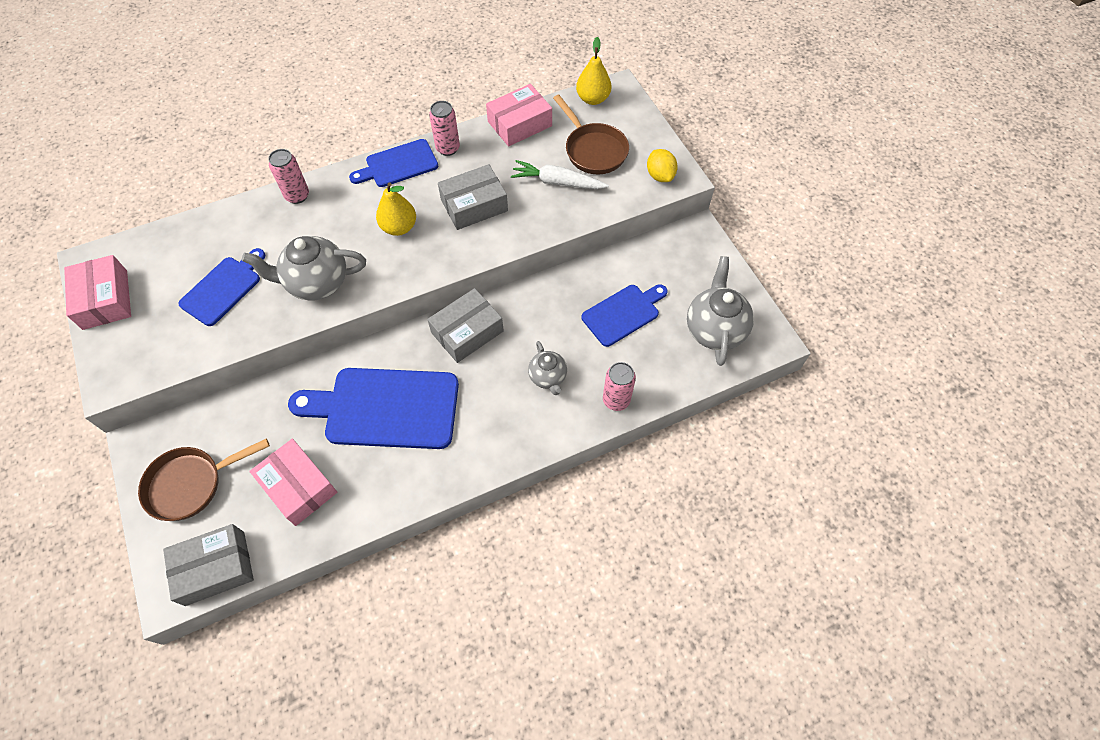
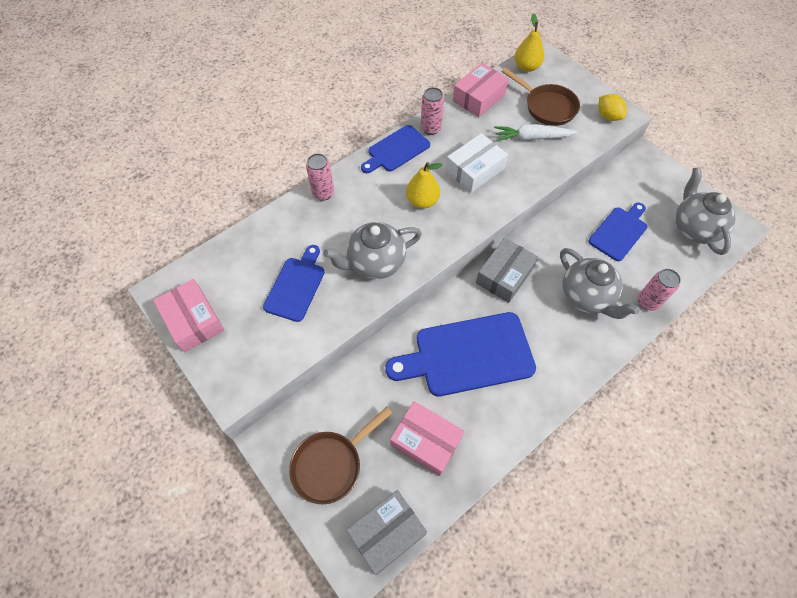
camera: 15 degrees left, 0 degrees up
grey box [438,164,508,230] -> white box [446,133,508,193]
grey teapot [528,341,567,395] -> grey teapot [560,248,640,319], size x1.71

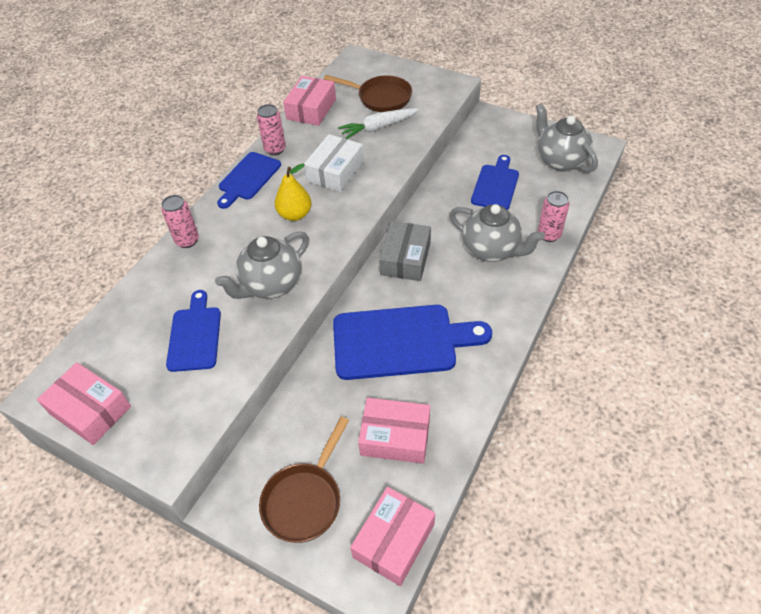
camera: 20 degrees left, 10 degrees down
grey box [346,490,427,575] -> pink box [350,487,435,586]
blue cutting board [385,312,536,396] -> blue cutting board turned 150 degrees counterclockwise [333,305,492,380]
yellow pear [514,13,544,72] -> none
yellow lemon [598,94,627,121] -> none

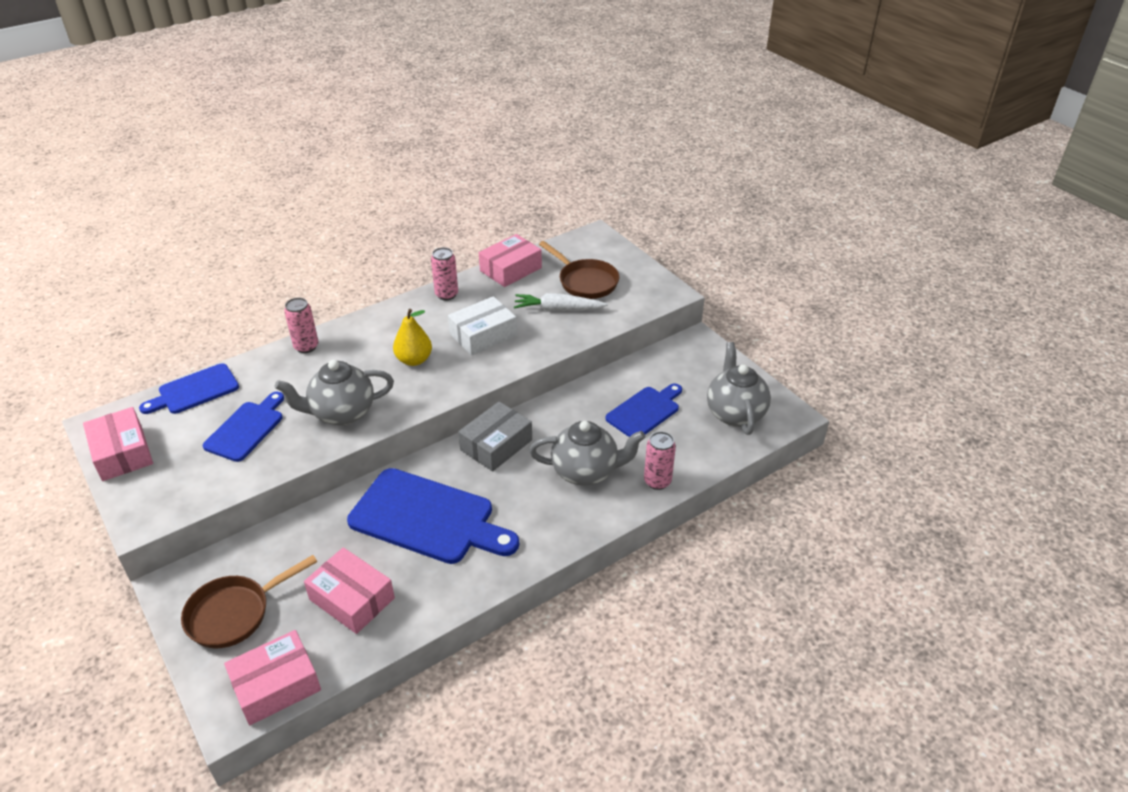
camera: 25 degrees right, 10 degrees down
blue cutting board [217,152,281,209] -> blue cutting board moved to [139,363,239,414]
grey teapot [449,204,545,262] -> grey teapot turned 60 degrees counterclockwise [529,421,646,486]

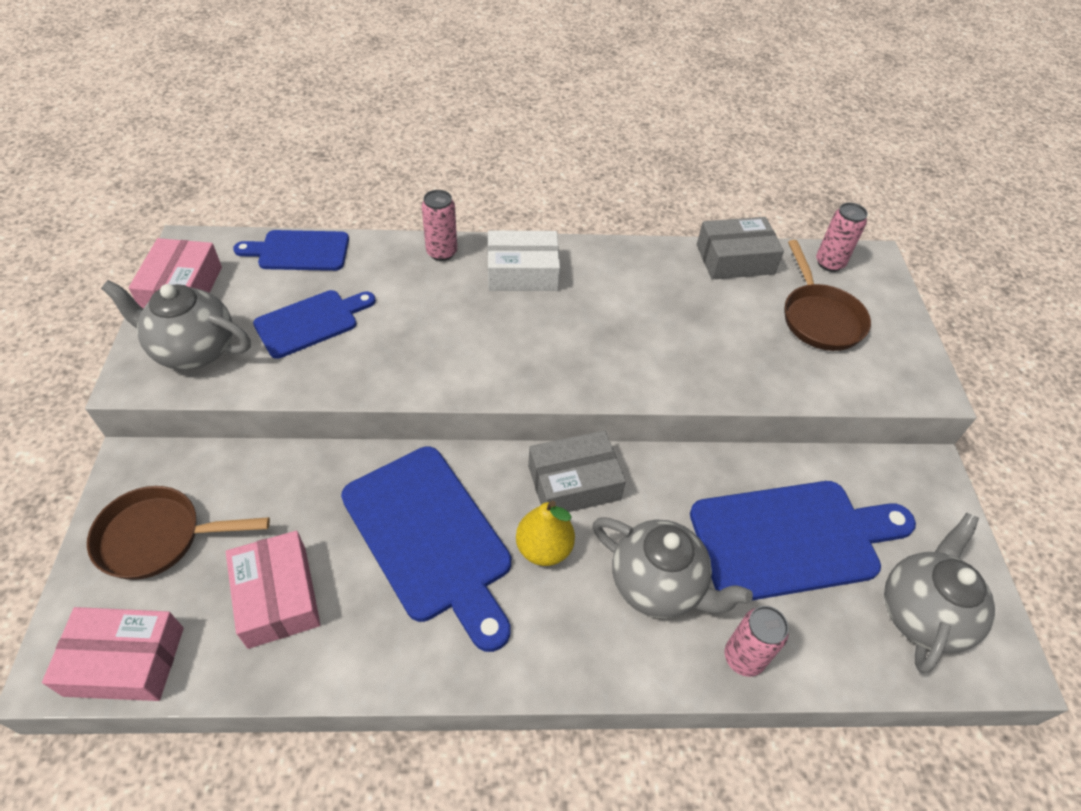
camera: 30 degrees right, 10 degrees up
grey teapot [275,360,394,426] -> grey teapot moved to [101,280,251,370]
yellow pear [393,309,432,366] -> yellow pear moved to [516,500,575,566]
pink can [431,247,458,301] -> pink can moved to [816,203,868,272]
white box [448,296,517,356] -> white box moved to [488,230,560,291]
pink box [479,234,542,287] -> grey box [697,217,784,280]
white carrot [514,293,608,311] -> none
blue cutting board [605,383,682,437] -> blue cutting board [690,481,916,600], size x1.69

